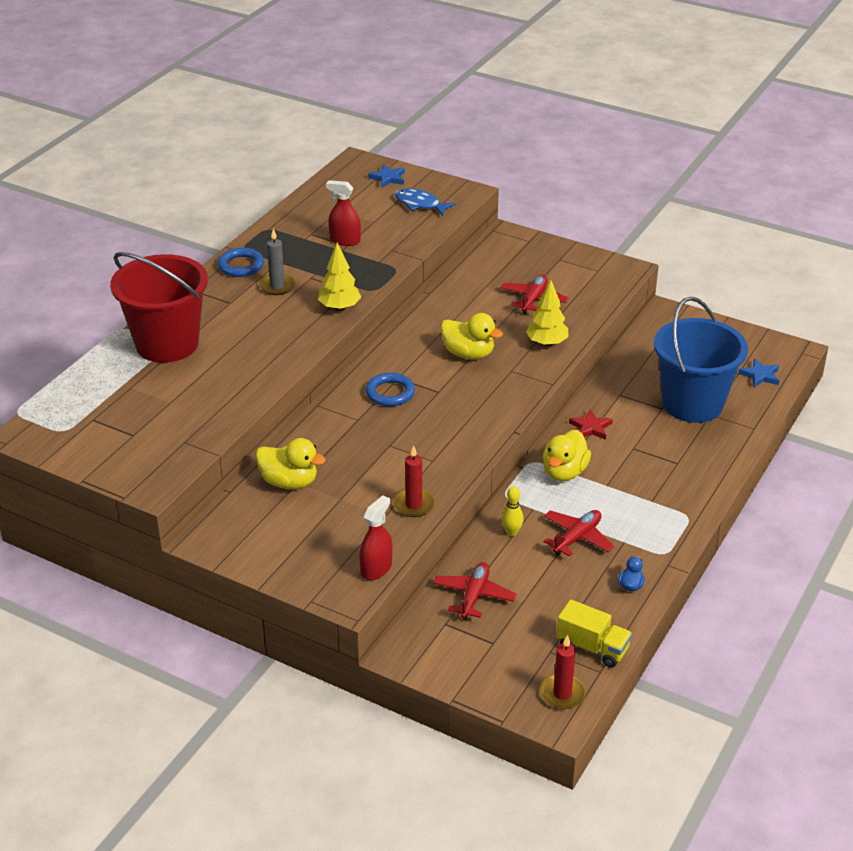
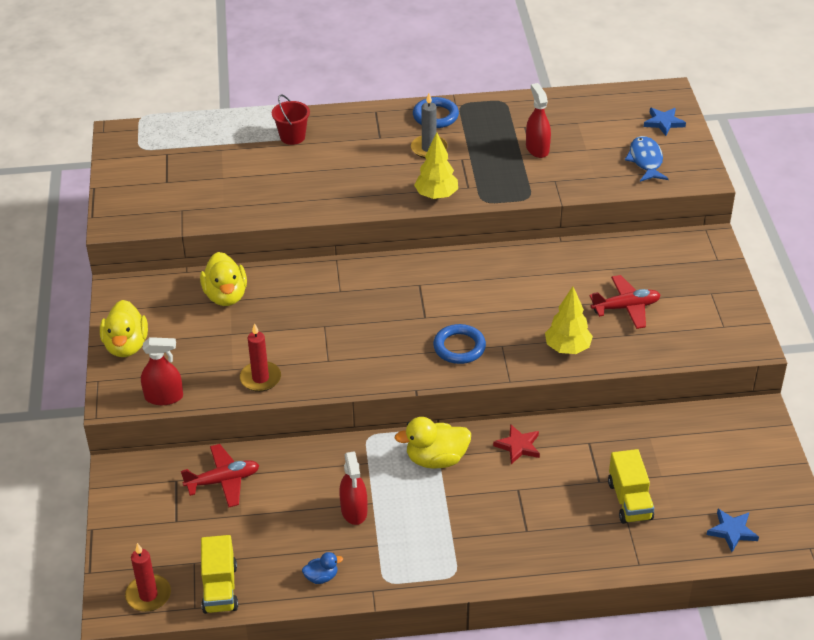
camera: 55 degrees right, 5 degrees up
red bucket [110,252,208,363] -> red bucket [272,94,310,145], size x0.43
blue ring [365,373,415,406] -> blue ring moved to [433,324,486,364]
yellow duck [440,313,503,359] -> yellow duck moved to [100,300,148,357]
yellow bowling pin [501,486,524,536] -> none
red plane [544,510,615,557] -> red spray bottle [339,451,367,525]
blue bucket [654,297,748,423] -> yellow truck [608,449,654,524]

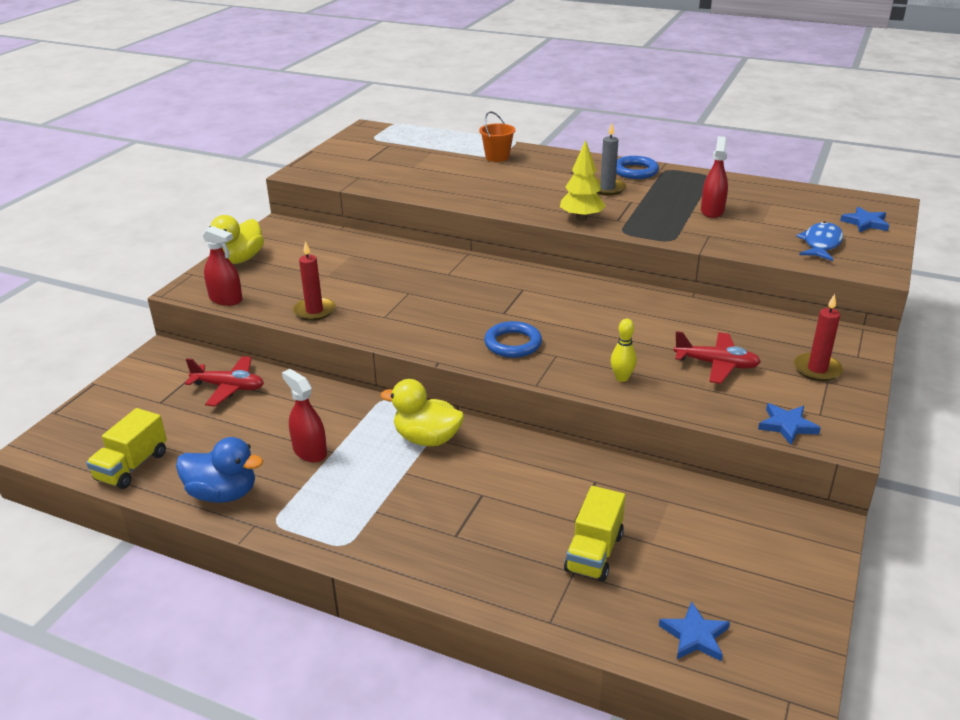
camera: 30 degrees right, 10 degrees down
red candle [125,543,171,612] -> red candle moved to [794,294,843,381]
yellow duck [200,252,247,306] -> none
red bucket [272,94,310,145] -> orange bucket [479,111,515,162]
blue duck [302,552,343,584] -> blue duck [176,437,263,503], size x1.95
red spray bottle [339,451,367,525] -> red spray bottle turned 120 degrees clockwise [282,369,327,463]
red star [493,424,540,464] -> none
yellow tree [545,287,593,354] -> yellow bowling pin [611,319,637,382]
none -> blue star [758,403,821,445]

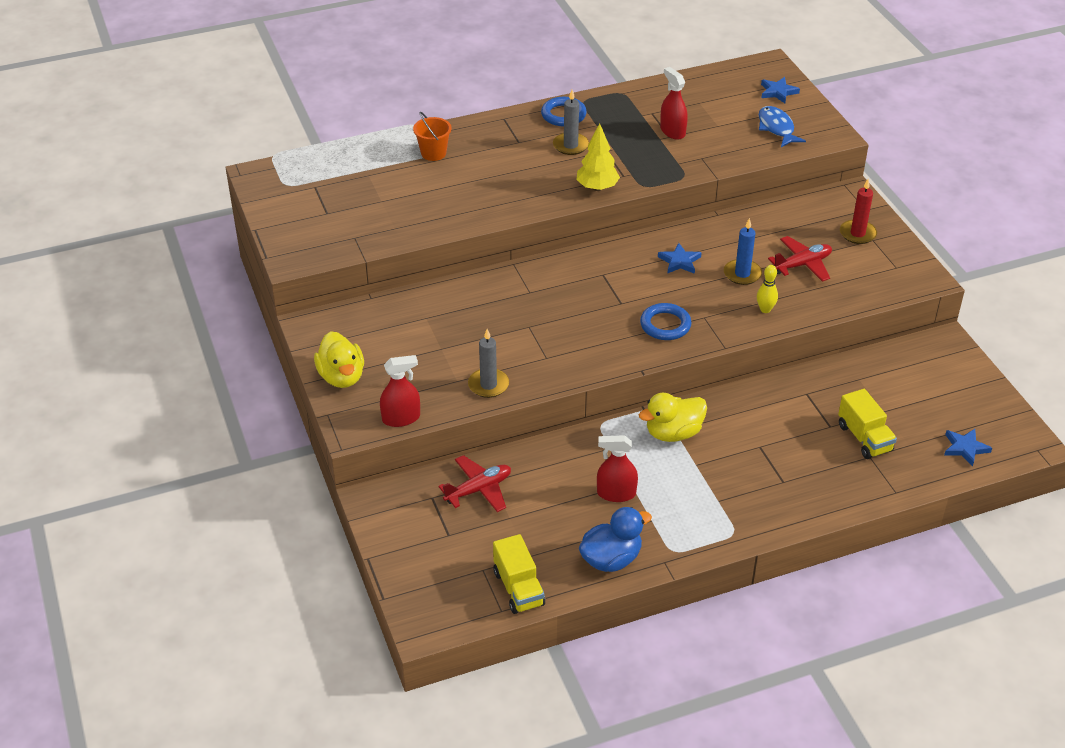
camera: 45 degrees left, 10 degrees up
red candle [293,241,335,321] -> grey candle [468,329,509,398]
blue star [758,403,821,445] -> blue star moved to [658,243,702,274]
none -> blue candle [724,218,762,285]

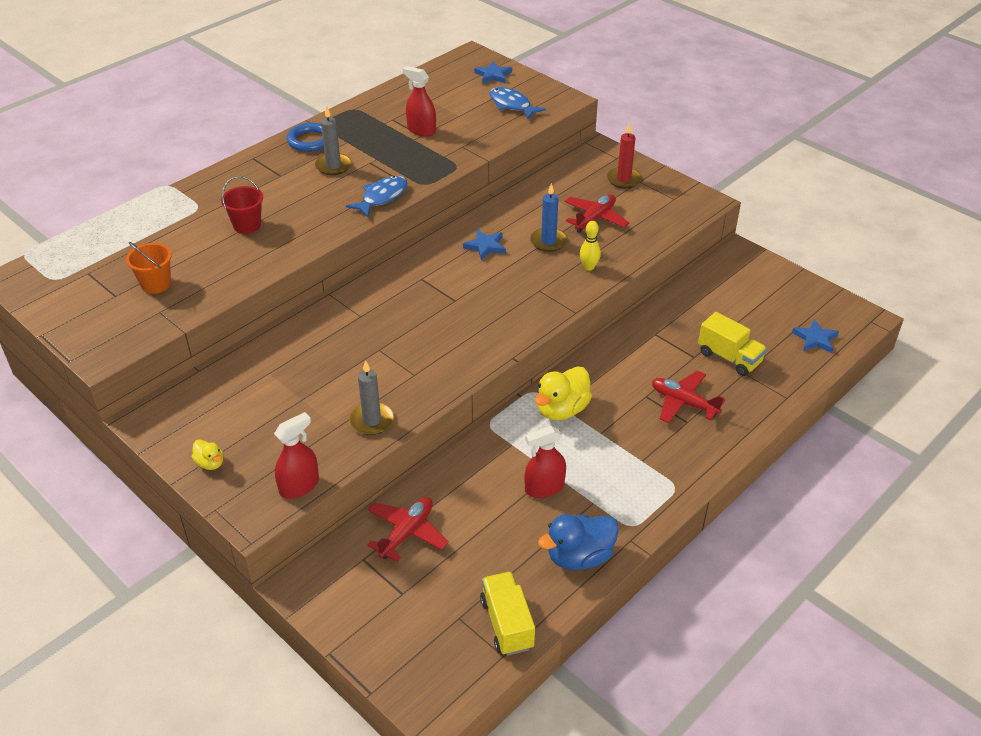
camera: 25 degrees left, 0 degrees up
yellow duck [314,331,364,388] -> yellow duck [192,440,223,470], size x0.51
orange bucket [413,112,451,161] -> orange bucket moved to [126,242,172,294]
yellow truck [493,534,545,614] -> yellow truck turned 150 degrees counterclockwise [480,572,535,656]
yellow tree [576,123,620,191] -> blue fish [346,176,407,217]
blue duck [579,507,652,572] -> blue duck turned 150 degrees counterclockwise [538,514,619,570]
blue ring [640,303,692,340] -> none
none -> red bucket [221,176,263,234]
none -> red plane [652,370,725,423]

